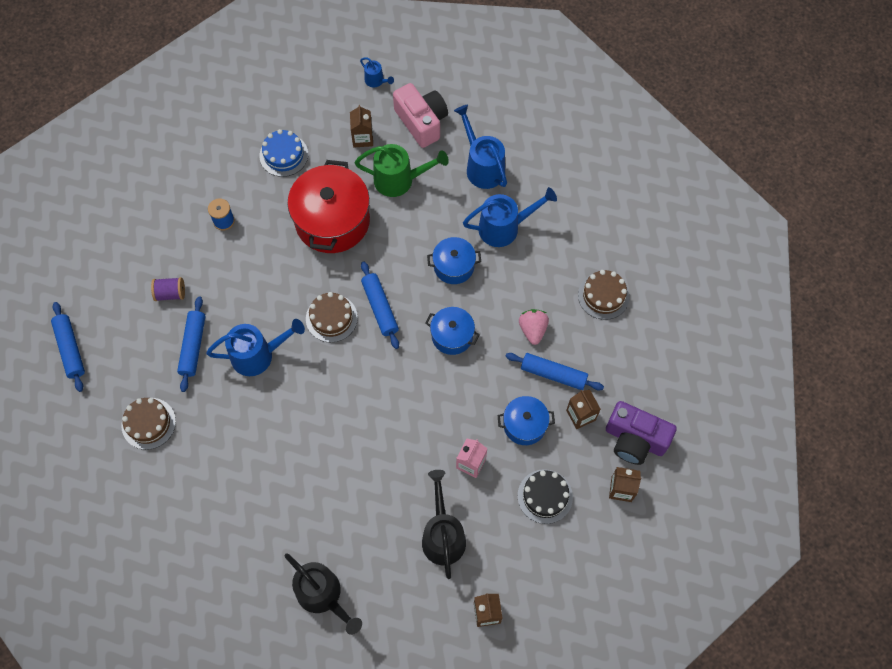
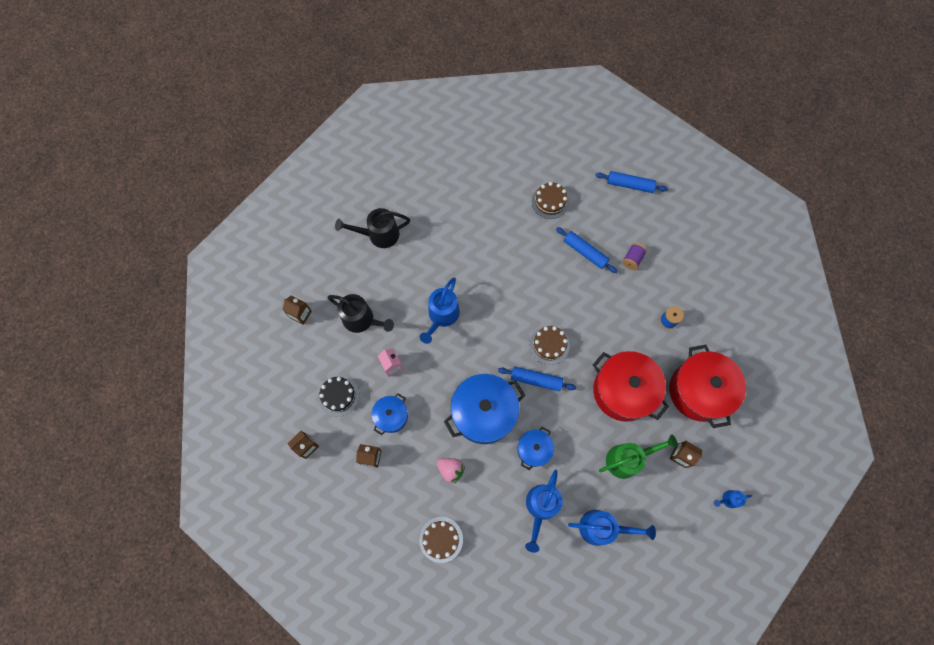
camera: 125 degrees right, 5 degrees up
blue watering can [206,319,305,376] -> blue watering can moved to [420,278,460,344]
blue cake [259,129,308,177] -> red pot [670,345,746,428]
green watering can [355,144,449,197] -> green watering can turned 150 degrees counterclockwise [599,434,678,479]
pink camera [393,83,448,148] -> none
blue pot [425,307,480,355] -> blue pot [444,374,525,444], size x1.88
blue rolling pin [505,353,604,390] -> none
purple camera [606,401,677,465] -> none

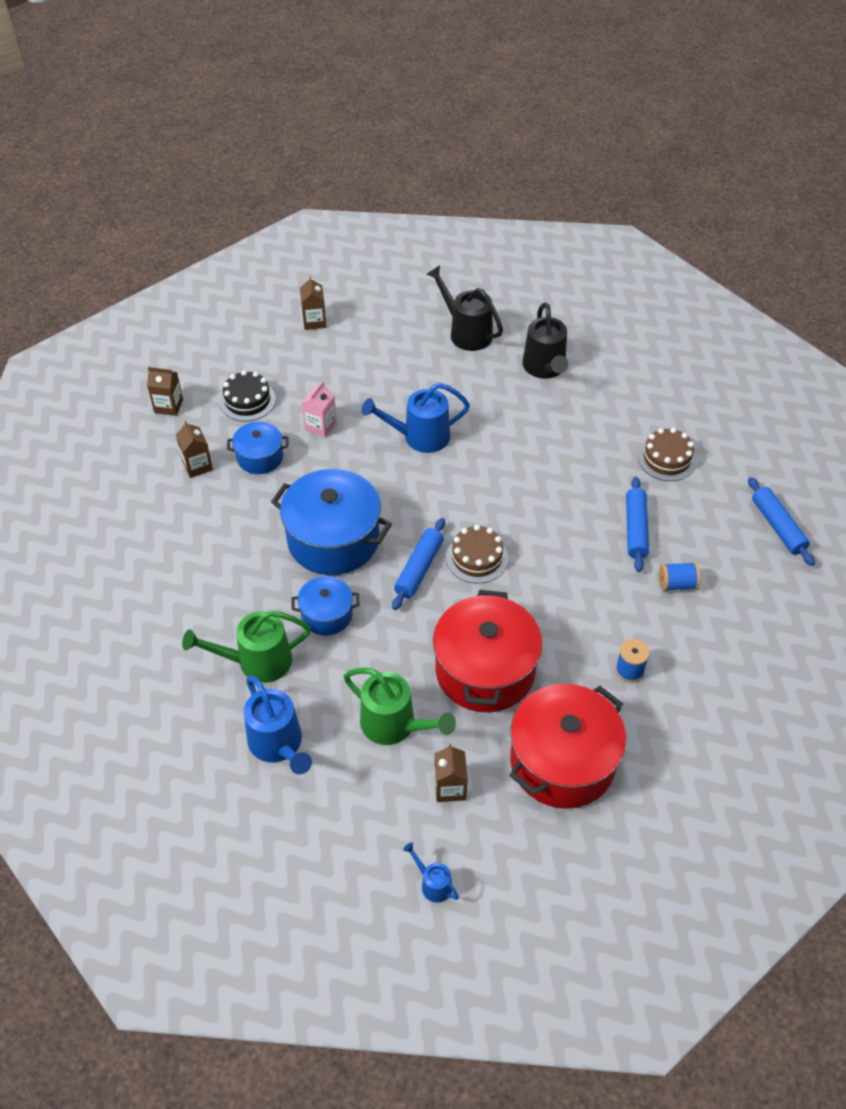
camera: 55 degrees right, 20 degrees down
black watering can [327,294,394,333] -> black watering can moved to [522,302,568,379]
brown cake [419,517,463,563] -> none
pink strawberry [437,458,465,484] -> none
blue rolling pin [498,366,576,391] -> blue rolling pin turned 45 degrees clockwise [392,518,445,610]
blue watering can [525,470,563,553] -> green watering can [182,611,311,683]
purple spool [622,243,647,270] -> blue spool [659,562,701,591]

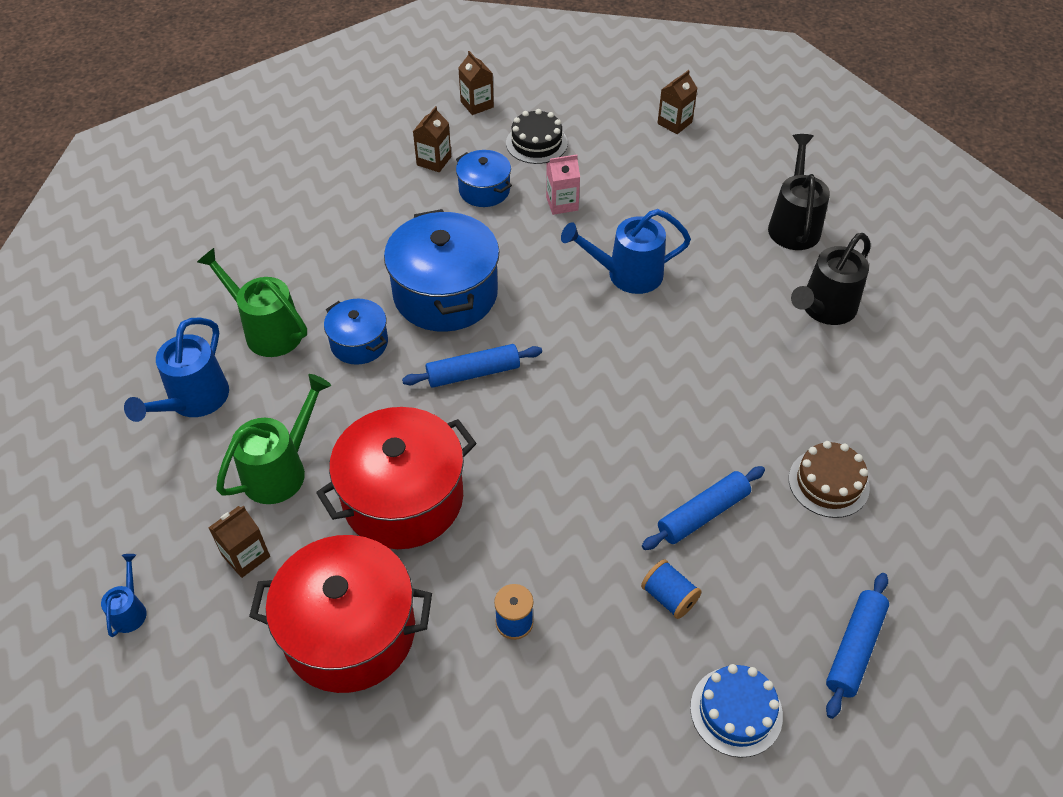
camera: 50 degrees right, 0 degrees up
green watering can [344,668,456,745] -> green watering can turned 135 degrees counterclockwise [216,374,331,504]
blue watering can [362,383,470,453] -> blue watering can turned 45 degrees counterclockwise [561,209,691,294]
brown cake [446,525,508,584] -> none
none -> blue cake [690,664,783,758]

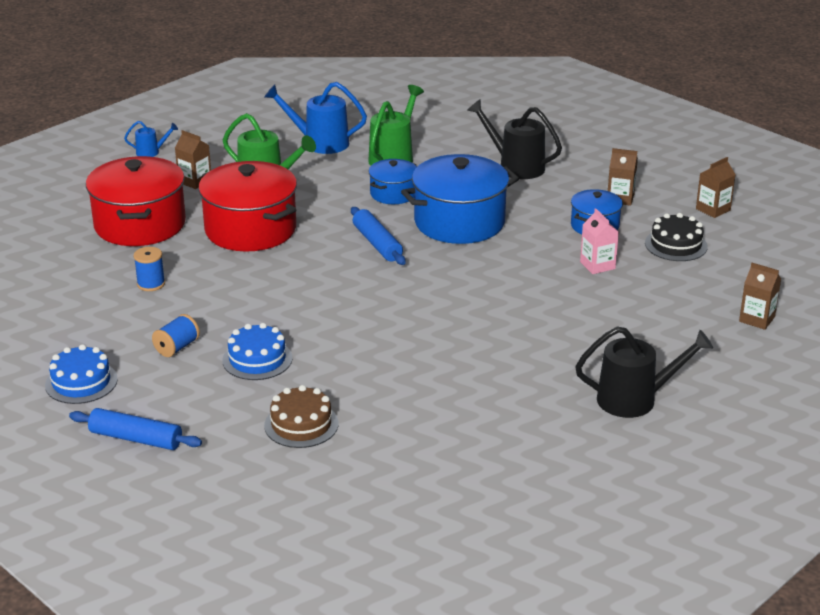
camera: 80 degrees right, 20 degrees down
blue watering can [561,209,691,294] -> none
blue rolling pin [642,466,765,550] -> blue cake [222,323,292,380]
black watering can [791,233,871,325] -> black watering can moved to [467,99,562,179]

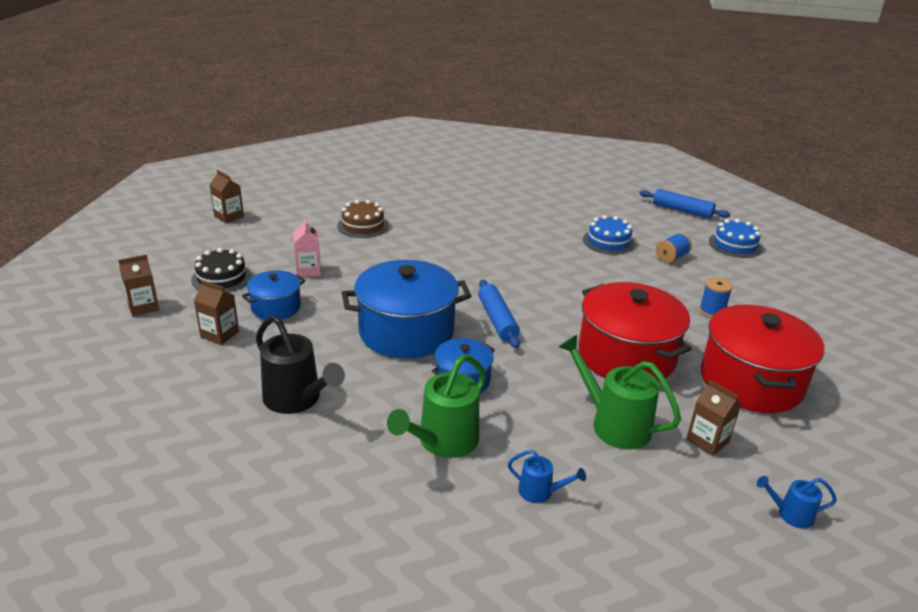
camera: 170 degrees left, 0 degrees up
blue watering can [264,82,367,154] -> blue watering can [508,450,586,503], size x0.51
brown cake [264,385,338,448] -> brown cake moved to [337,200,389,238]
black watering can [575,327,713,418] -> none

